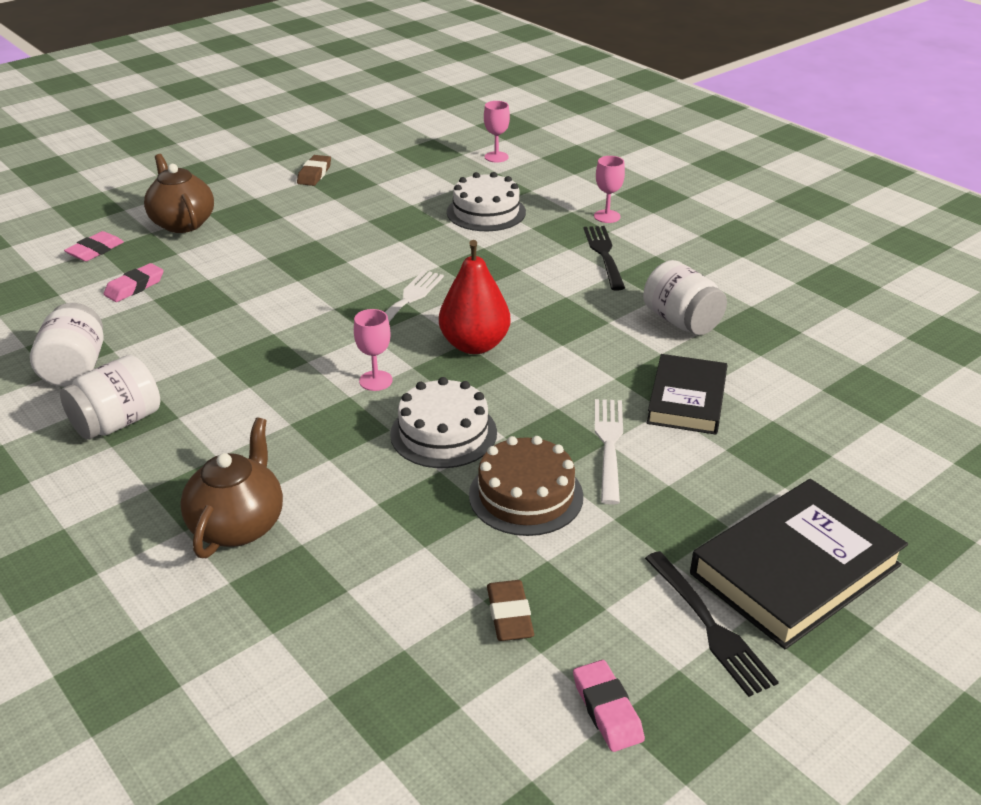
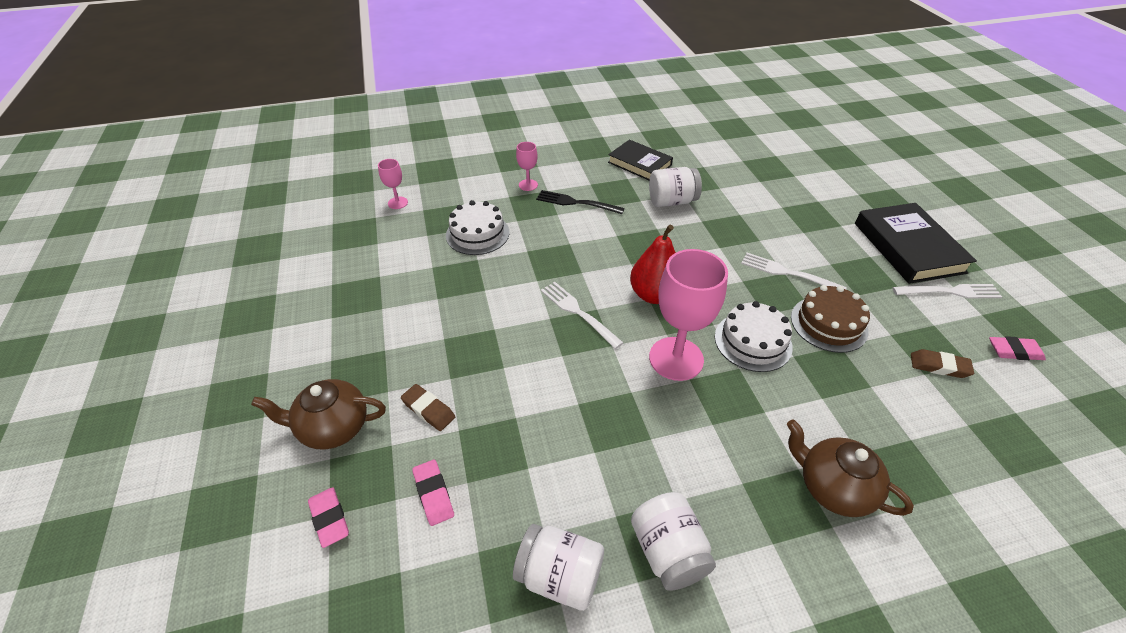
camera: 65 degrees left, 10 degrees up
brown eraser [297,155,331,186] -> brown eraser moved to [401,384,455,431]
pink goblet [354,309,393,391] -> pink goblet [649,249,728,381], size x2.09
black fork [645,551,779,697] -> white fork [892,284,1002,299]
black book [647,354,728,435] -> black book moved to [608,139,673,180]

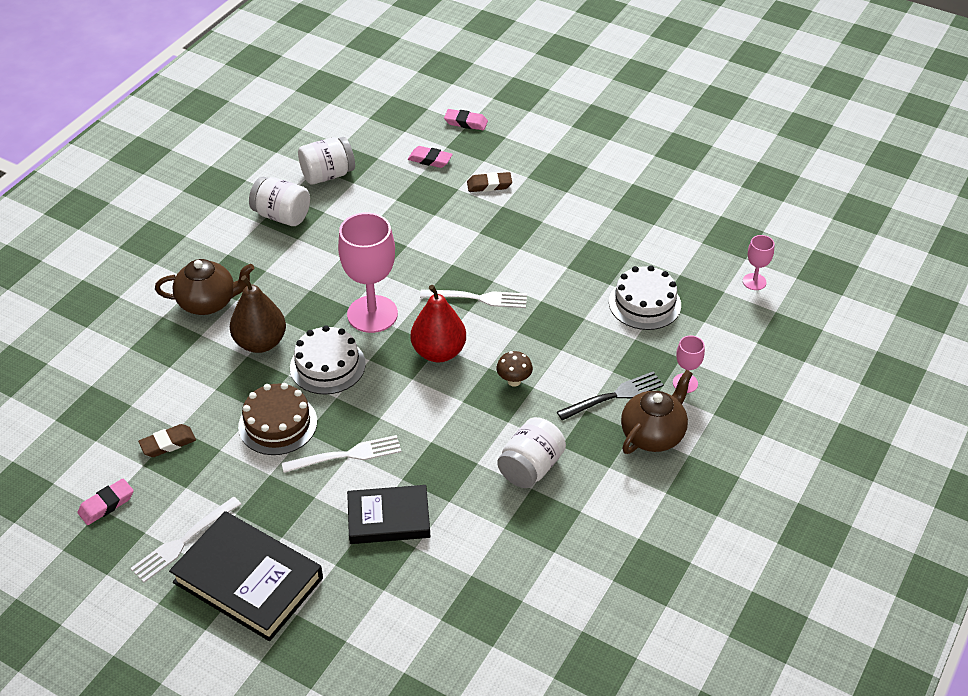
camera: 135 degrees right, 0 degrees up
brown teapot [251,379,386,449] -> brown teapot moved to [621,370,693,454]
black book [608,139,673,180] -> black book moved to [347,485,430,544]
none -> brown pear [230,275,286,353]
none -> brown mushroom [496,351,533,387]

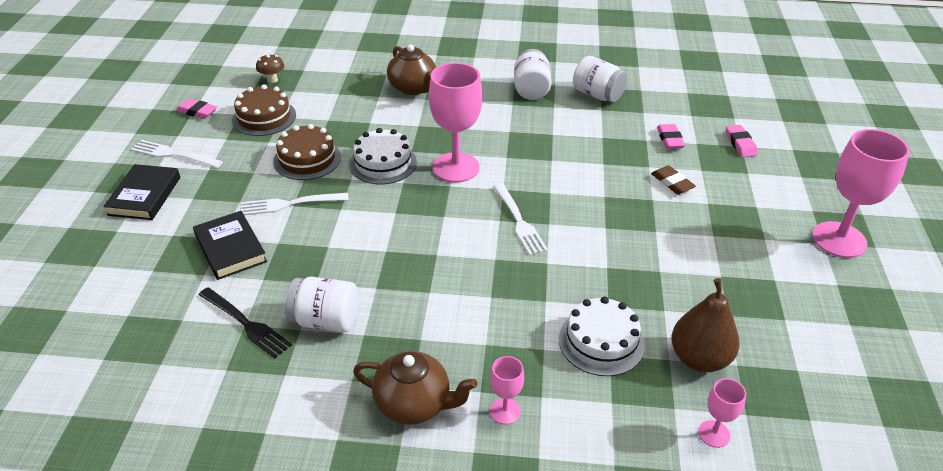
camera: 65 degrees right, 5 degrees down
brown eraser [138,424,196,457] -> brown cake [232,85,296,136]
black book [169,511,323,641] -> black book [103,164,180,220], size x0.67
brown pear [230,275,286,353] -> brown pear moved to [671,278,739,372]
white fork [282,435,401,473] -> white fork turned 120 degrees clockwise [241,193,349,215]
red pear [411,285,466,362] -> none
brown mushroom [496,351,533,387] -> brown mushroom moved to [256,54,284,83]
black fork [557,371,664,420] -> black fork moved to [199,287,292,359]
none -> pink goblet [812,129,910,258]

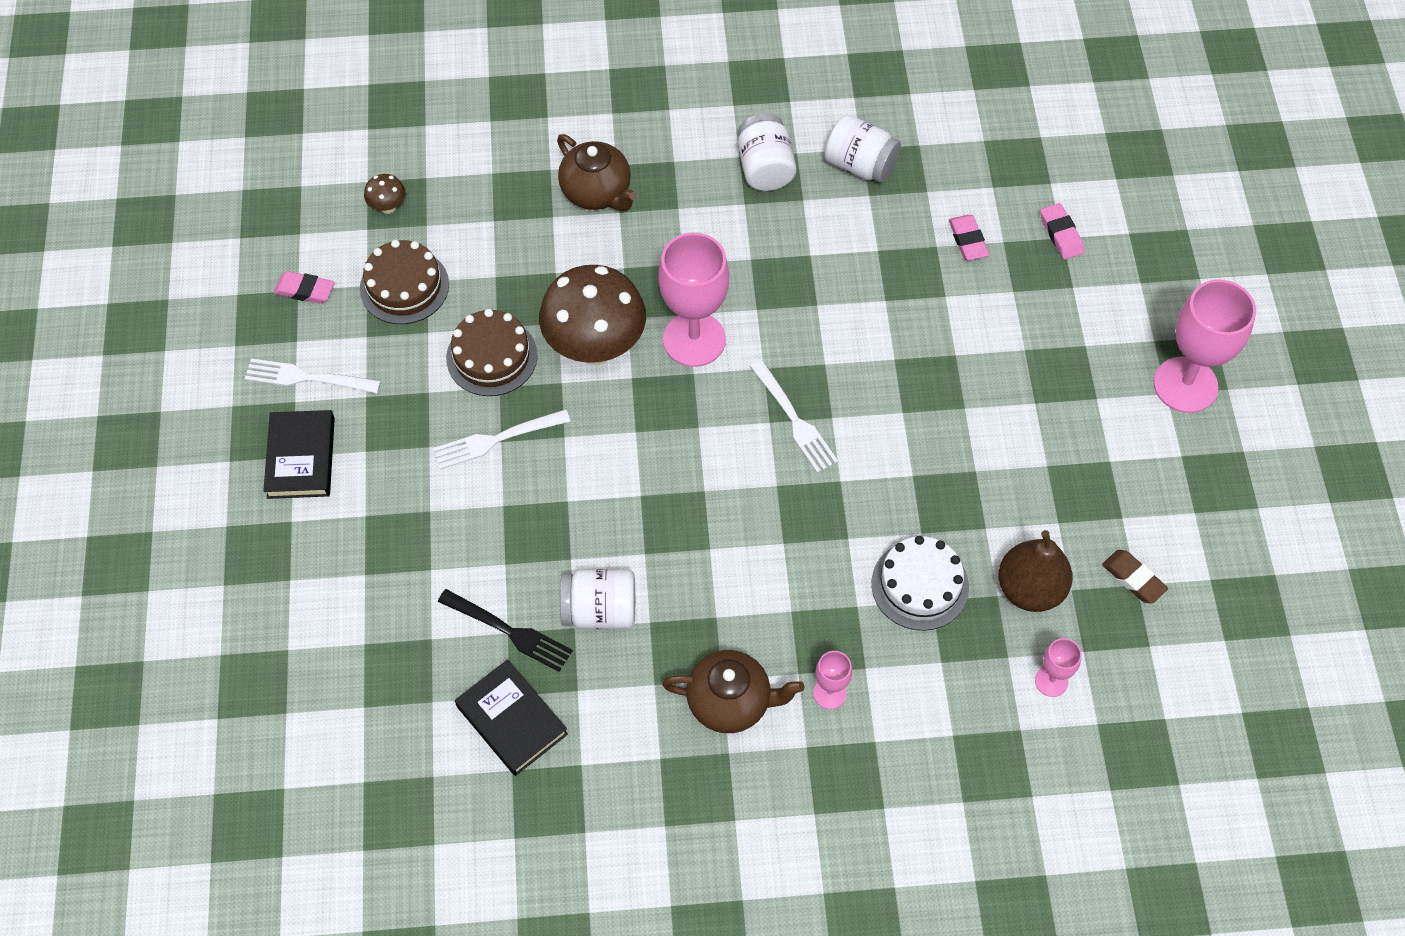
camera: 10 degrees left, 20 degrees up
black book [193,211,267,280] -> black book moved to [455,660,568,776]
white cake [349,128,417,185] -> brown mushroom [539,265,646,365]
brown eraser [651,165,696,194] -> brown eraser moved to [1102,550,1168,604]

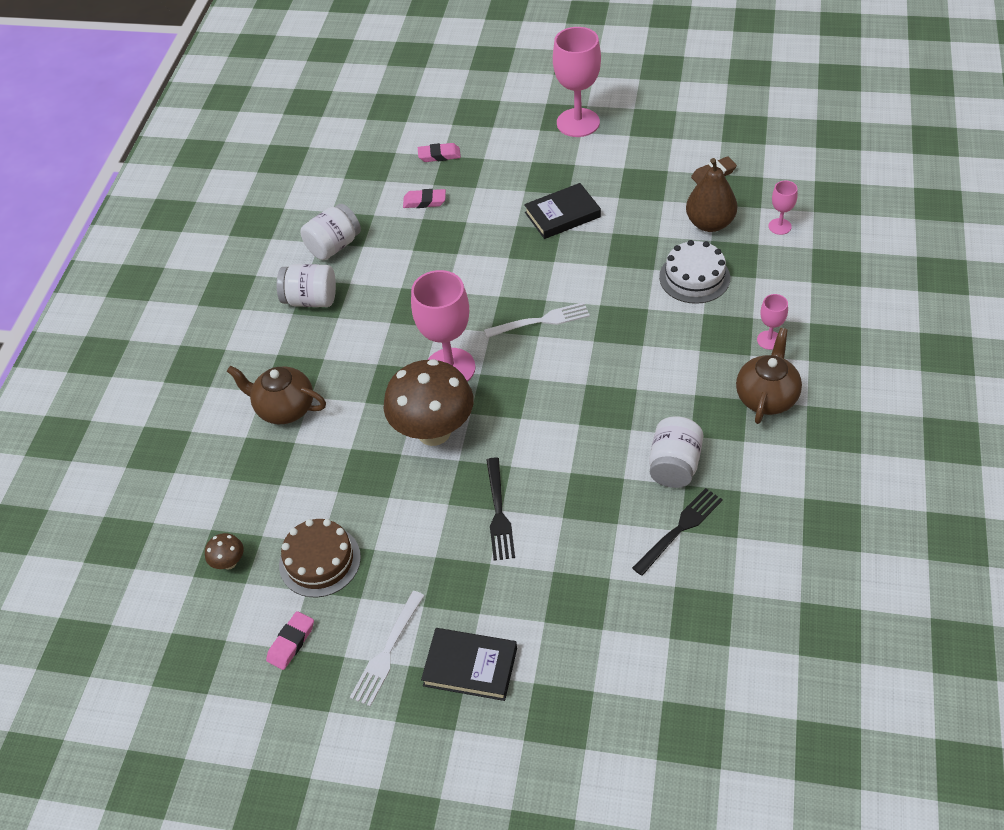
camera: 70 degrees left, 10 degrees down
white fork [433,409,571,469] -> black fork [486,457,515,561]
brown cake [446,309,537,396] -> none
black book [455,660,568,776] -> black book moved to [524,183,601,239]
brown teapot [557,134,637,211] -> brown teapot turned 135 degrees counterclockwise [227,366,326,424]

